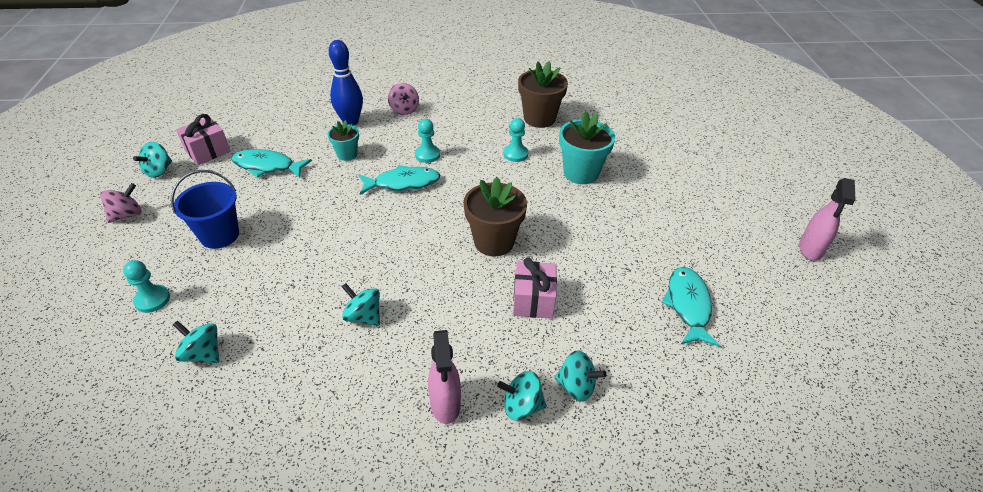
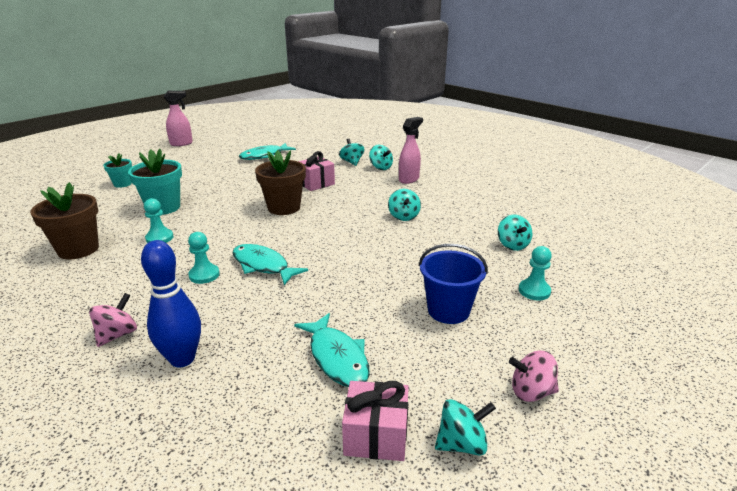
camera: 130 degrees left, 15 degrees down
turquoise flower pot [328,120,359,161] -> turquoise flower pot moved to [103,153,132,188]

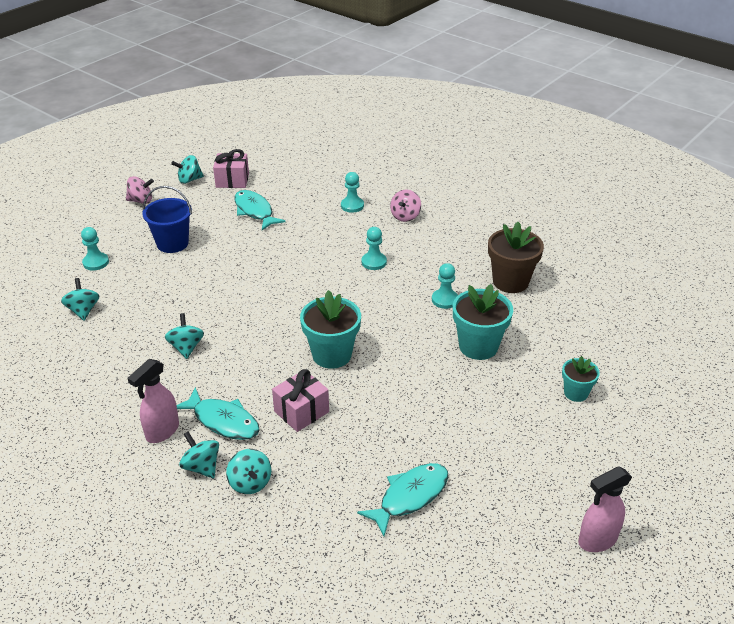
camera: 175 degrees right, 10 degrees up
blue bowling pin [141,240,201,368] -> turquoise pawn [341,172,364,213]
turquoise fish [233,244,308,285] -> turquoise fish moved to [177,387,259,440]
brown flower pot [255,150,306,215] -> turquoise flower pot [300,290,361,369]

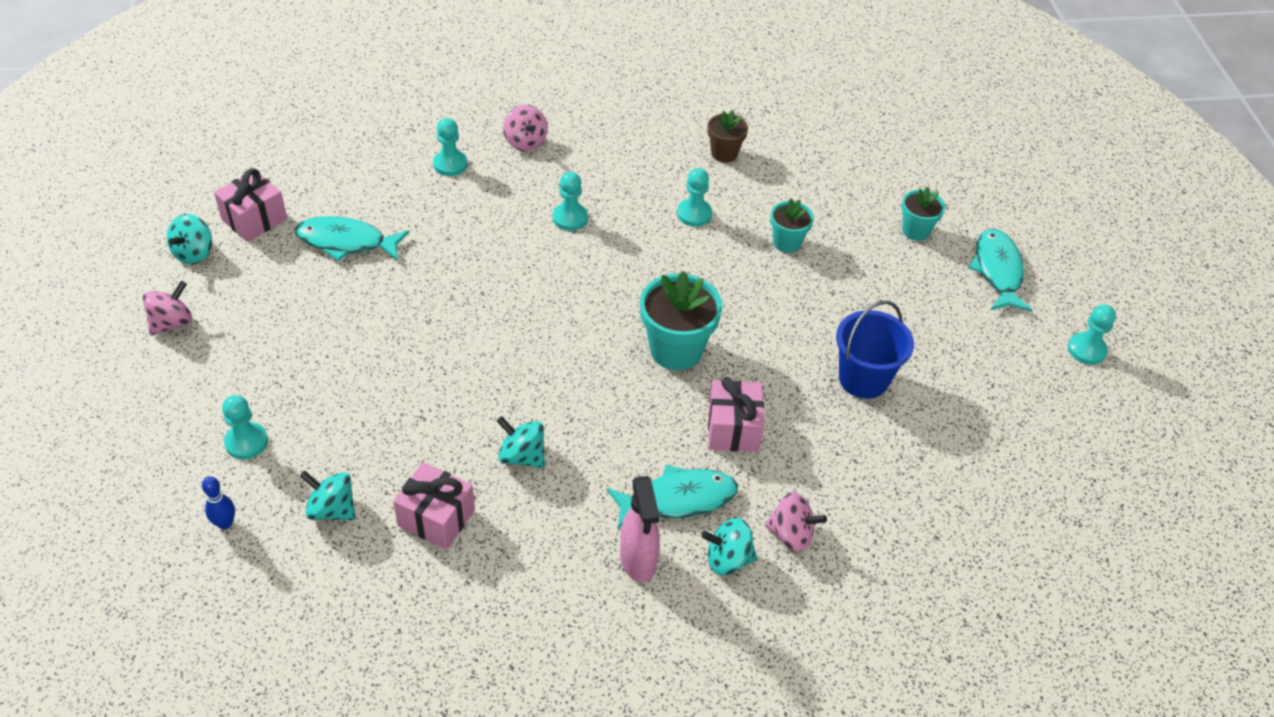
camera: 50 degrees left, 10 degrees up
blue bucket [142,186,192,253] -> blue bucket moved to [836,300,914,399]
turquoise spinning top [226,449,272,494] -> pink spinning top [765,492,827,552]
turquoise fish [357,463,448,536] -> turquoise fish moved to [968,229,1032,312]
turquoise flower pot [453,284,513,360] -> turquoise flower pot [770,198,814,253], size x0.58
brown flower pot [488,222,544,293] -> brown flower pot [707,110,748,163], size x0.58
pink spray bottle [578,467,632,552] -> turquoise pawn [1068,305,1116,365]
none -> blue bowling pin [202,476,235,529]
none -> pink gift [393,462,475,549]

